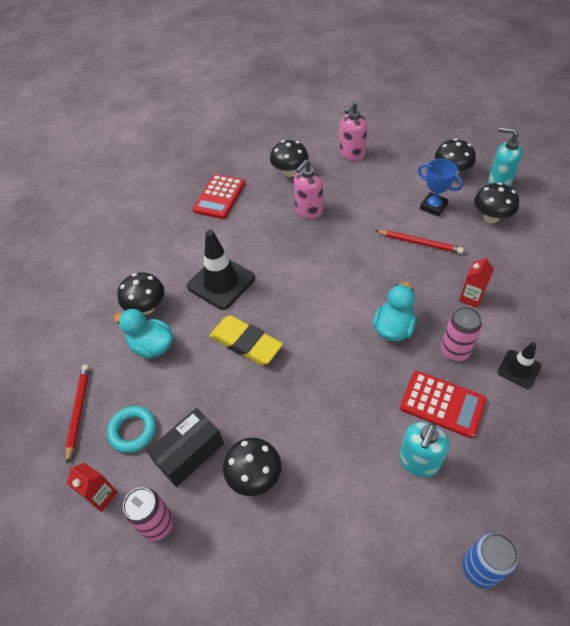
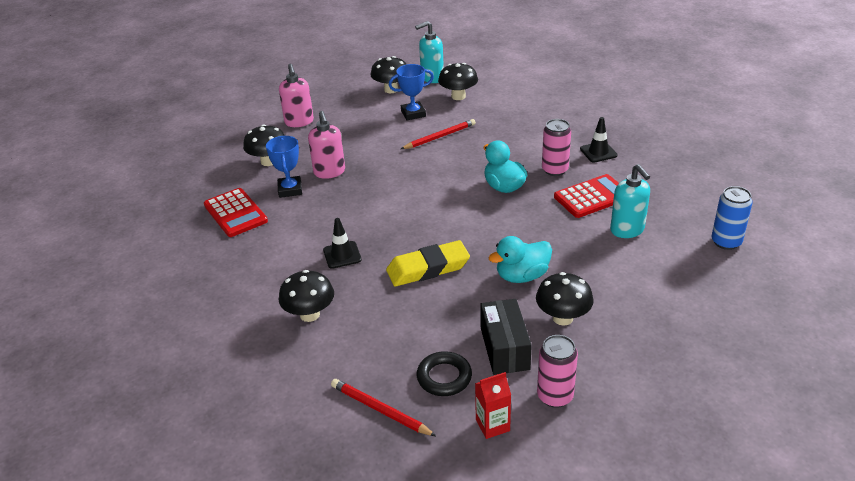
camera: 55 degrees left, 15 degrees down
turquoise ring [107,406,156,453] -> black ring [417,351,472,396]
turquoise duck [114,309,173,359] -> turquoise duck moved to [488,236,552,283]
black traffic cone [187,230,255,310] -> black traffic cone [323,218,362,269], size x0.56
red carton [459,256,494,308] -> none
none -> blue trophy [266,136,302,198]

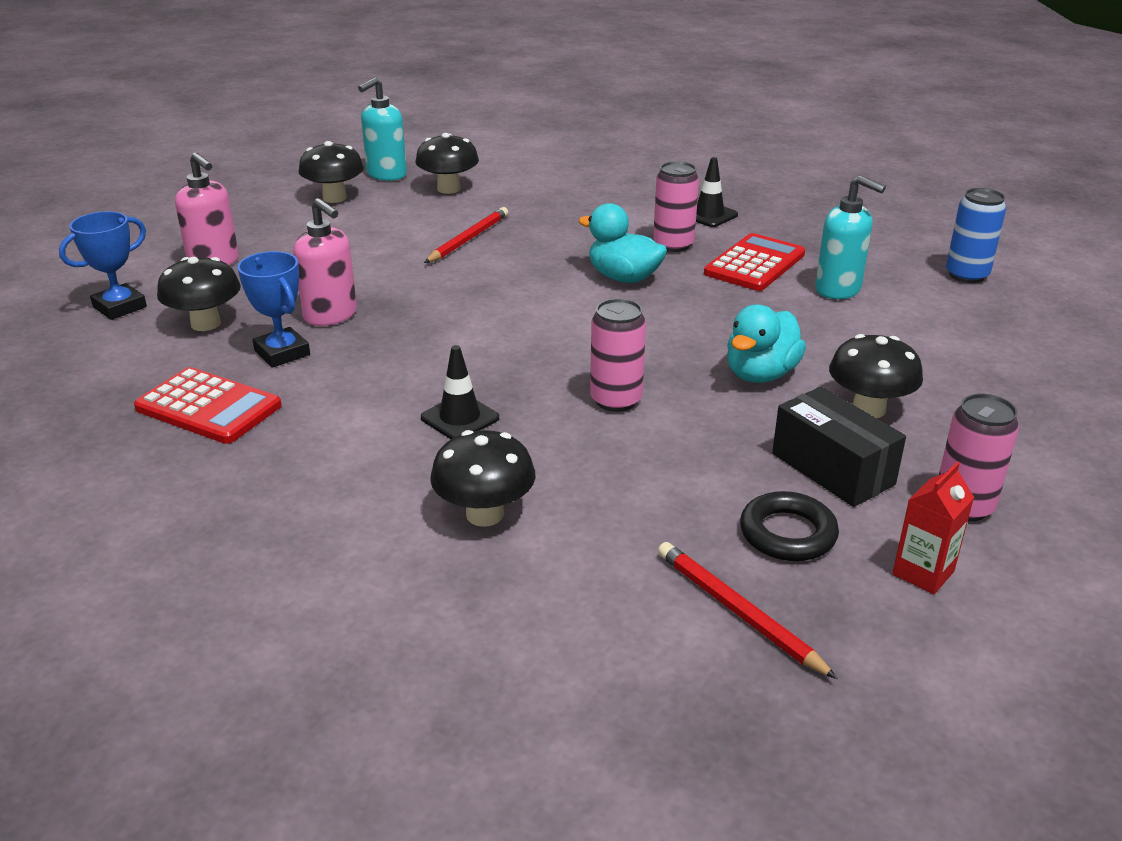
camera: 30 degrees left, 5 degrees down
red pencil [331,379,436,436] -> red pencil turned 45 degrees clockwise [658,542,838,679]
yellow eraser [386,240,470,286] -> pink can [590,298,646,412]
blue trophy [389,64,434,120] -> blue trophy moved to [59,211,147,320]

